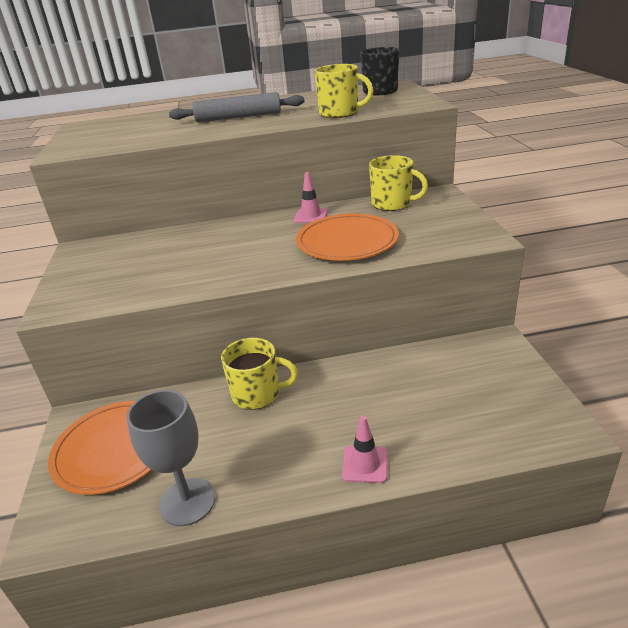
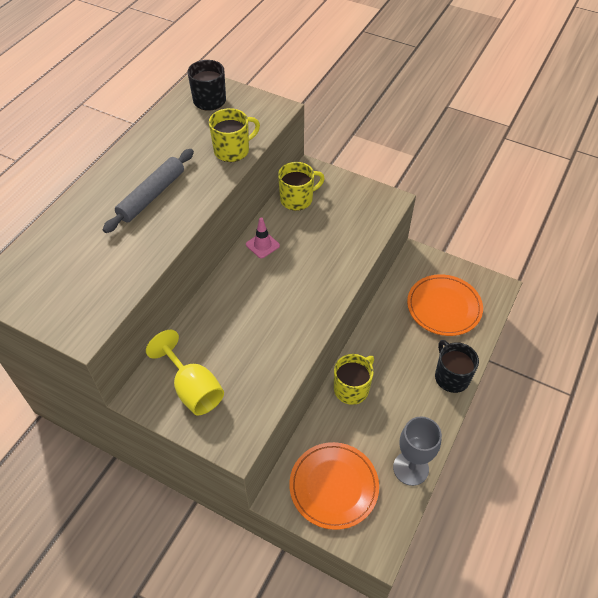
camera: 55 degrees left, 20 degrees up
orange plate [296,213,399,261] -> orange plate moved to [407,274,483,336]
pink traffic cone [342,416,388,483] -> black mug [435,340,479,393]
none -> yellow goblet [146,330,224,415]

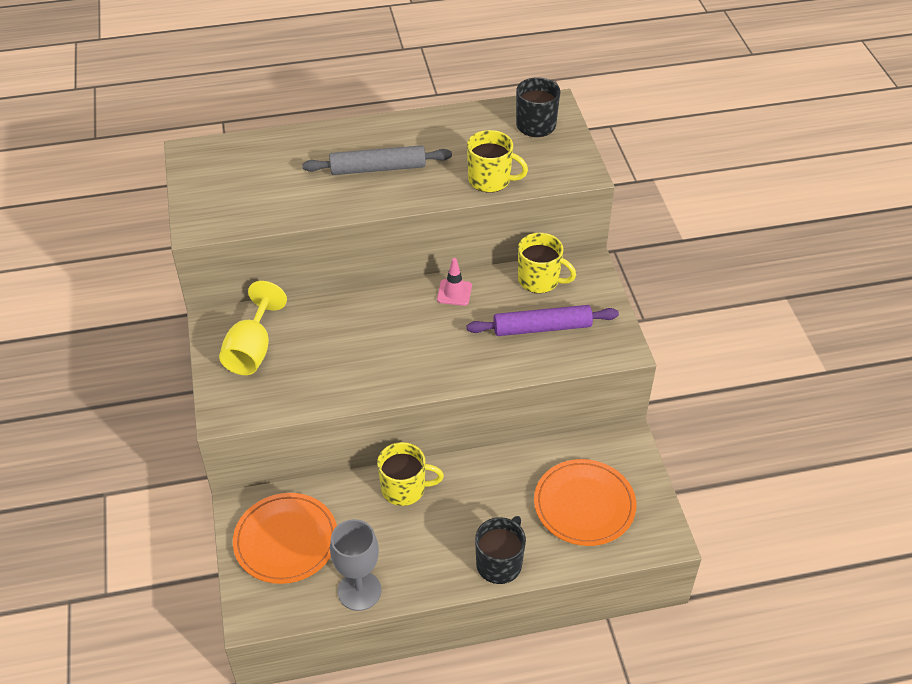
camera: 50 degrees right, 5 degrees down
none -> purple rolling pin [467,305,619,336]

